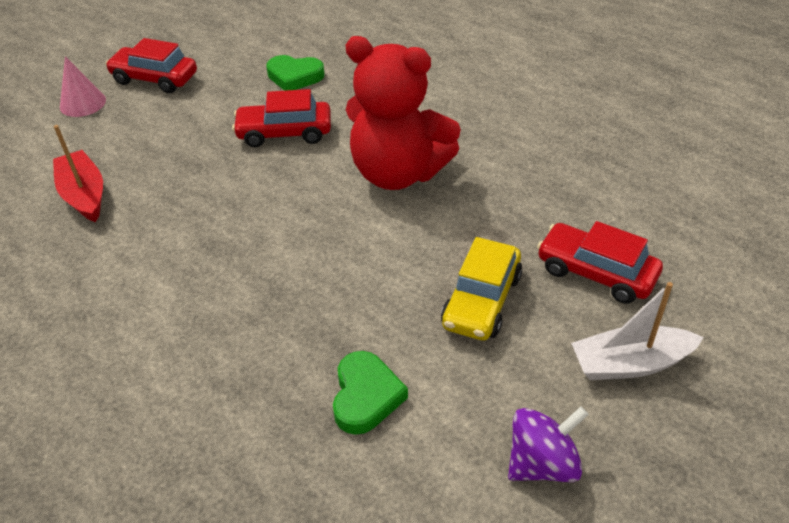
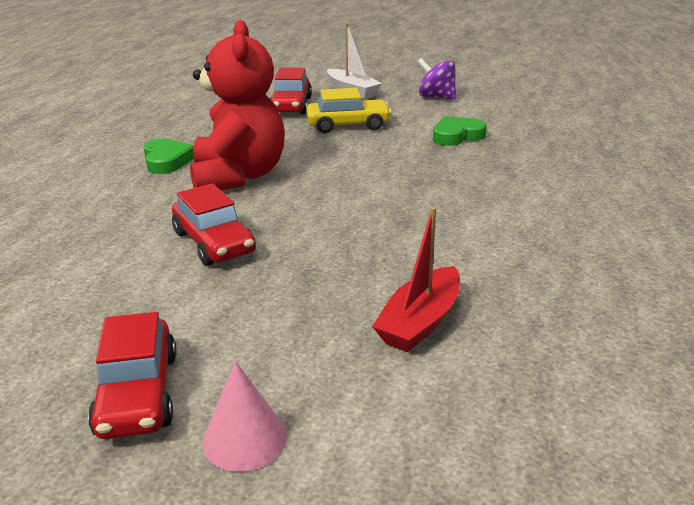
camera: 120 degrees left, 15 degrees down
green heart [266,55,325,91] -> green heart moved to [143,138,194,174]

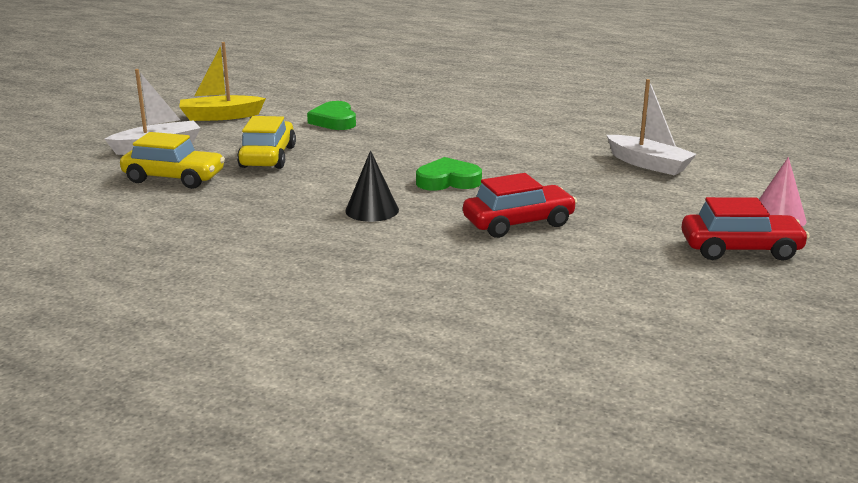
camera: 80 degrees left, 5 degrees down
green heart [143,138,194,174] -> green heart moved to [416,157,482,191]
red teddy bear [190,20,285,190] -> black cone [345,150,399,222]
red car [270,68,312,114] -> yellow car [120,132,225,189]
red boat [372,207,460,352] -> white boat [607,79,697,176]
purple spinning top [417,58,456,100] -> yellow boat [179,42,266,121]

